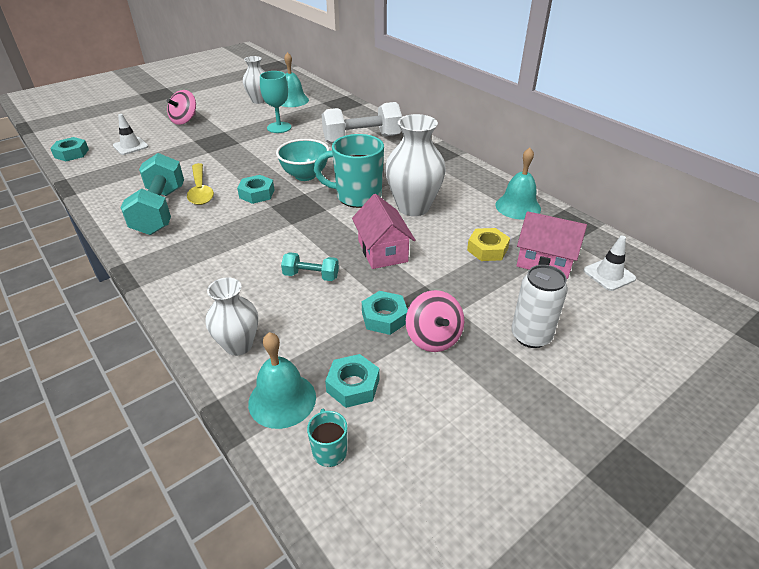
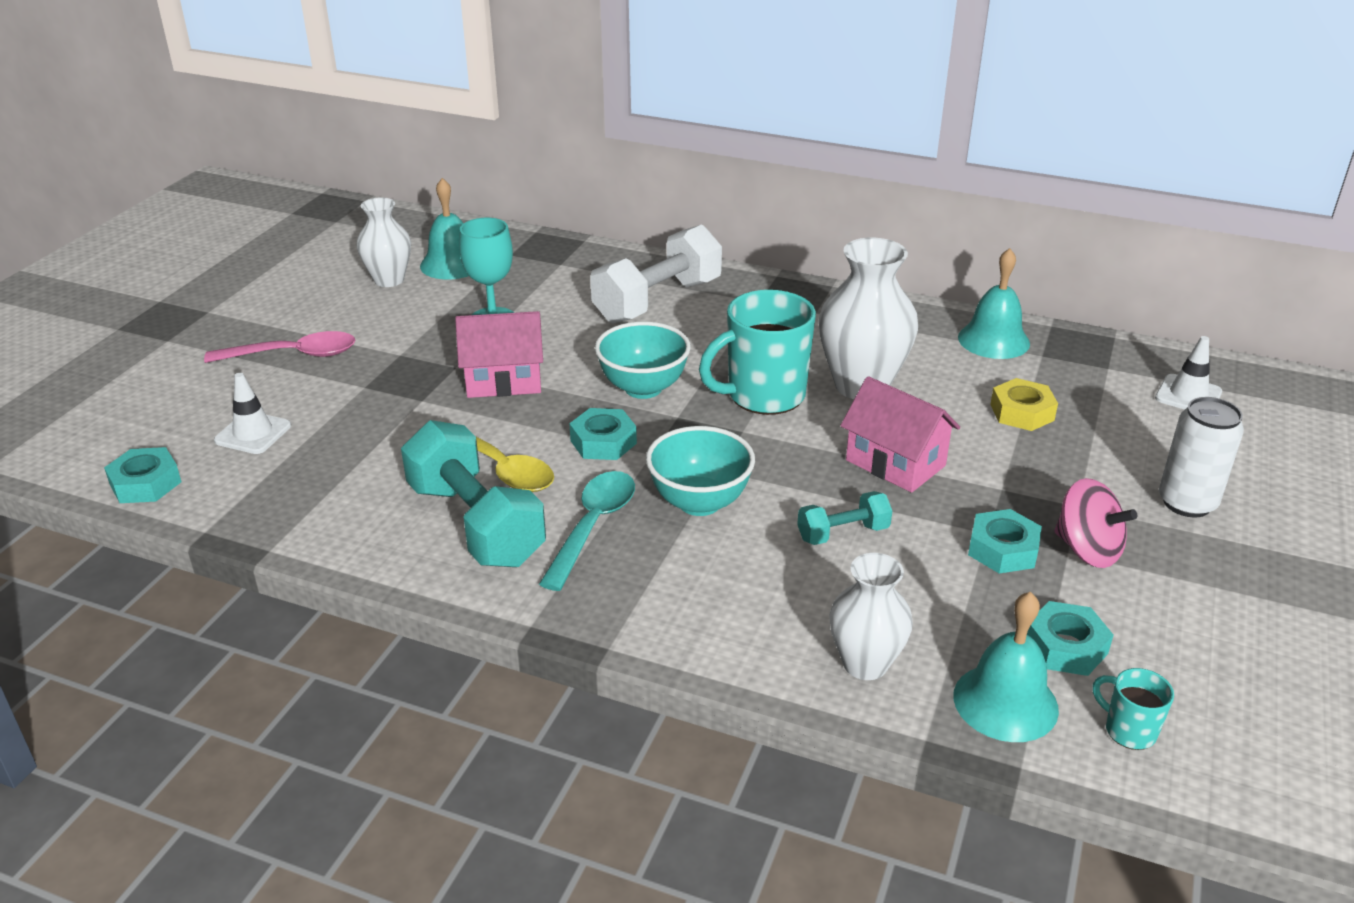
camera: 30 degrees left, 5 degrees down
pink spinning top [167,90,196,125] -> pink spoon [204,331,356,363]
pink house [516,211,587,279] -> pink house moved to [455,311,543,398]
none -> turquoise spoon [539,471,635,591]
none -> turquoise bowl [646,426,755,516]

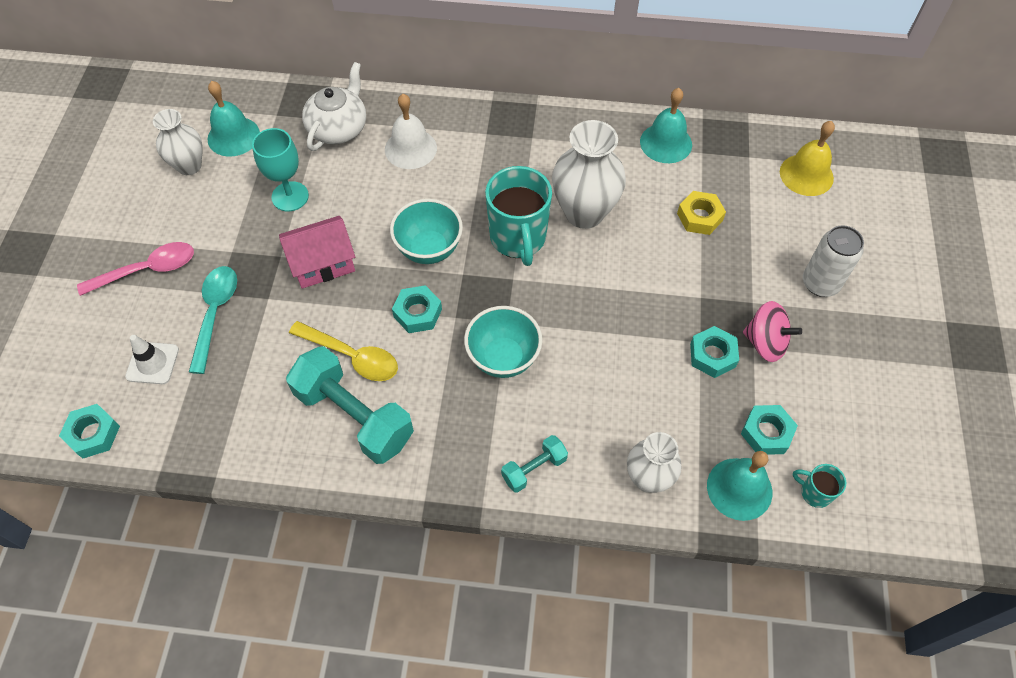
camera: 15 degrees left, 25 degrees up
turquoise spoon [539,471,635,591] -> turquoise spoon moved to [189,266,237,374]
white dumbbell [590,225,722,323] -> white bell [385,94,437,169]
turquoise mug [699,290,816,415] -> turquoise mug turned 60 degrees counterclockwise [485,166,552,266]
turquoise dumbbell [797,491,892,545] -> turquoise dumbbell moved to [501,435,568,493]
pink house [840,376,960,493] -> none
white traffic cone [1155,336,1222,409] -> yellow bell [780,121,835,196]
none -> white teapot [302,62,366,151]

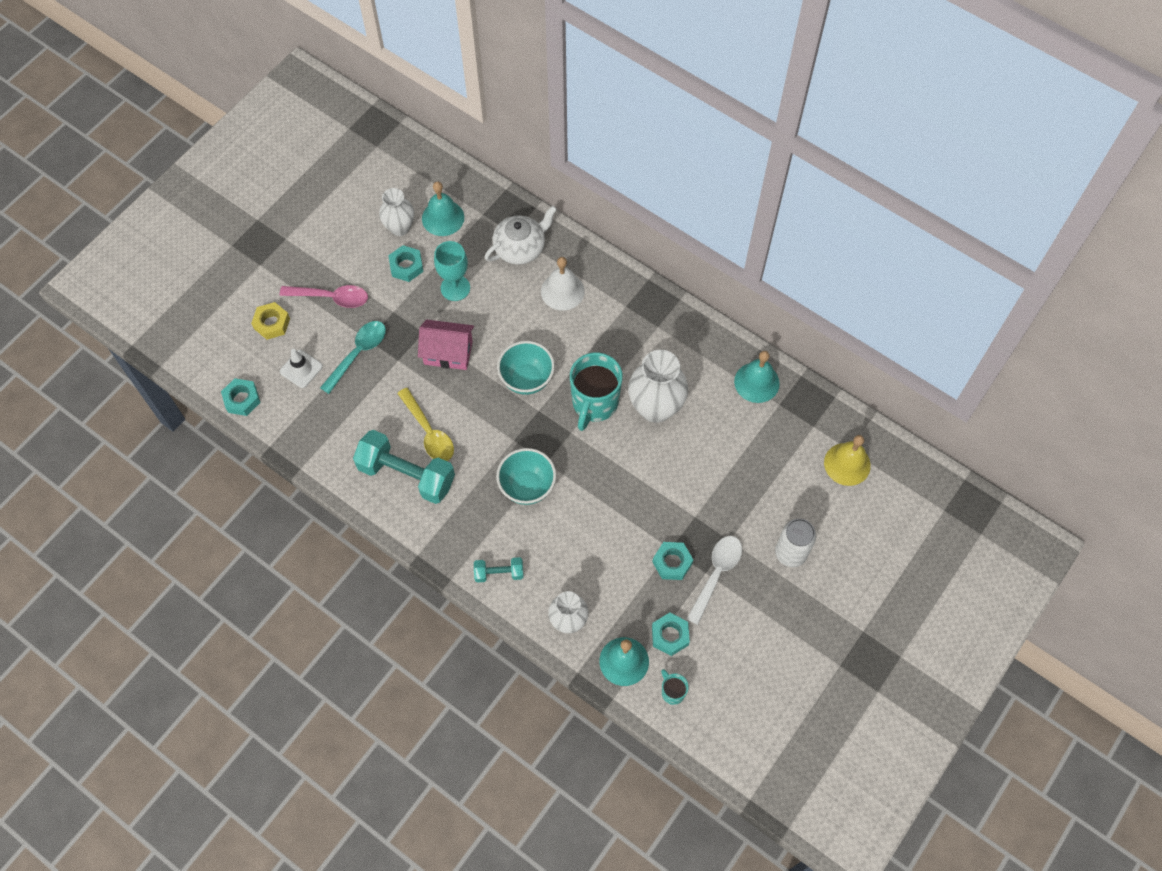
camera: 30 degrees right, 5 degrees up
turquoise dumbbell [286,346,414,464] -> turquoise dumbbell turned 45 degrees counterclockwise [353,430,455,504]
turquoise nut [392,285,442,333] -> turquoise nut moved to [388,245,423,282]
yellow nut [677,191,726,235] -> yellow nut moved to [251,302,290,340]
pink spinning top [743,301,802,362] -> white spoon [687,536,742,625]

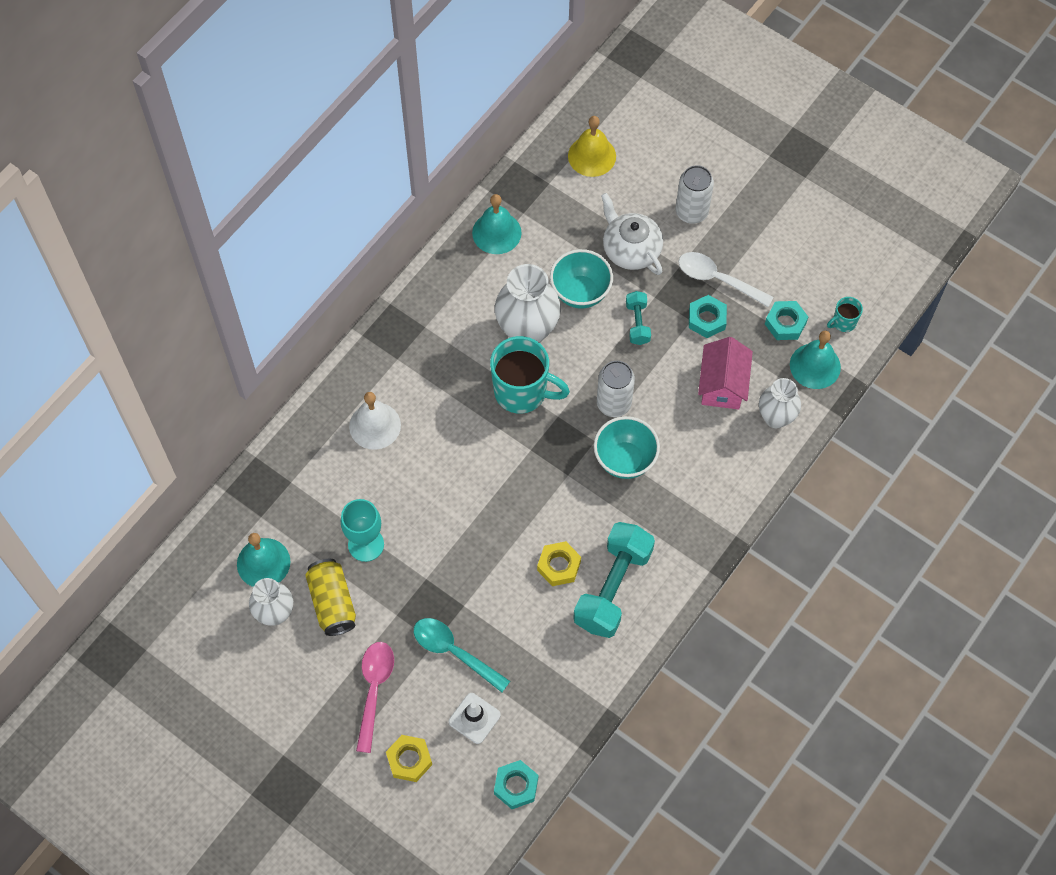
camera: 90 degrees left, 0 degrees up
turquoise nut [388,245,423,282] -> yellow can [305,559,356,636]
yellow spoon [397,388,454,461] -> yellow nut [537,541,581,586]
pink house [418,319,474,370] -> pink house moved to [698,337,753,410]
turquoise dumbbell [474,557,524,583] -> turquoise dumbbell moved to [626,291,651,345]
white teapot [484,206,557,265] -> white teapot moved to [601,193,663,275]
turquoise bowl [497,341,555,395] -> turquoise bowl moved to [550,249,613,309]
none -> white can [597,361,635,417]

